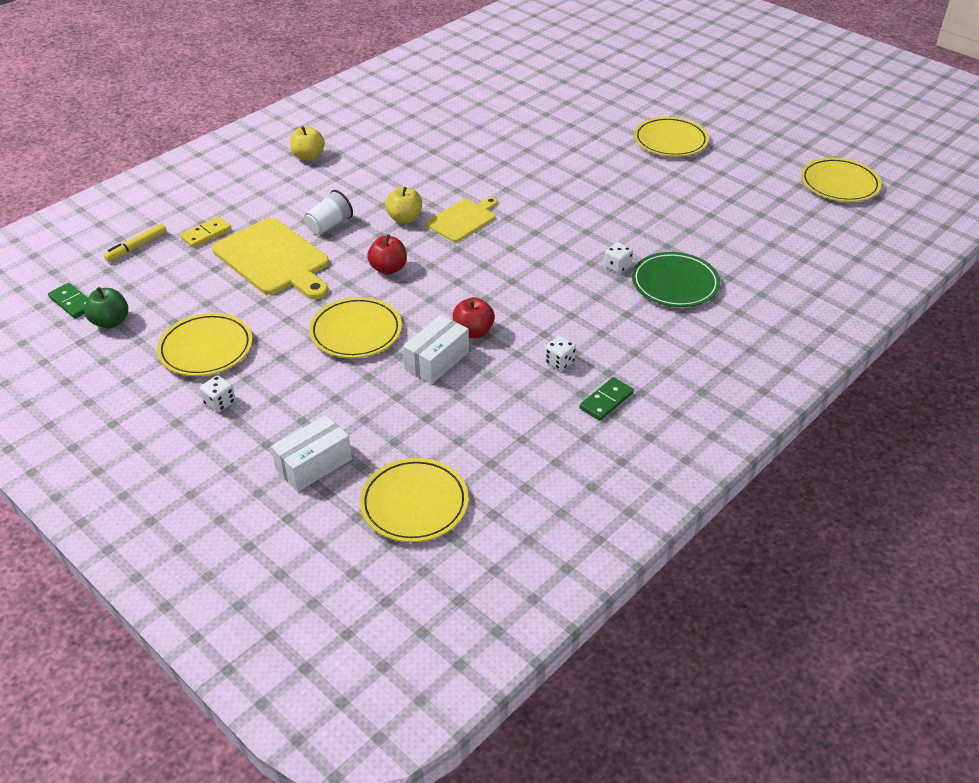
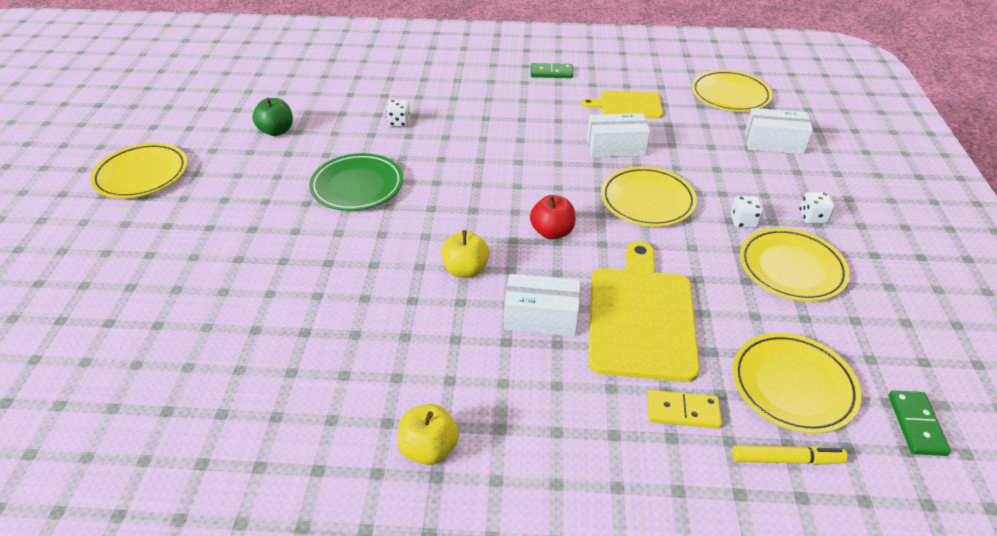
camera: 130 degrees left, 0 degrees up
green apple [84,287,128,329] -> green apple moved to [253,98,293,136]
white cup [304,190,353,235] -> white box [504,274,581,336]
yellow cutting board [426,197,498,242] -> yellow cutting board moved to [581,91,663,119]
red apple [453,297,495,338] -> none
white dice [545,336,576,371] -> white dice moved to [731,196,763,228]
green plate [632,252,720,307] -> green plate moved to [309,153,403,211]
yellow plate [801,158,882,202] -> yellow plate moved to [732,333,861,434]

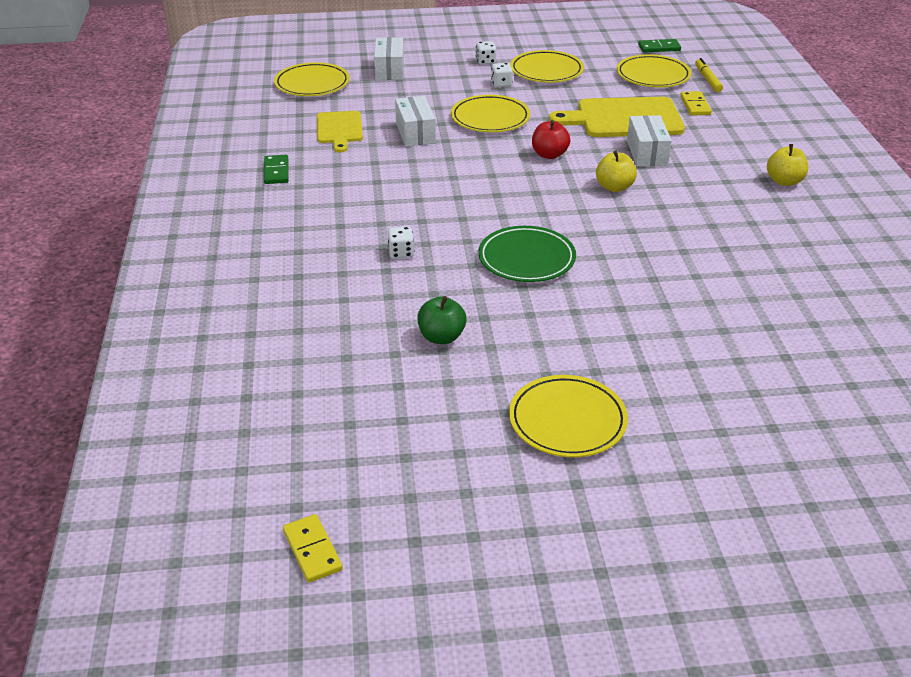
camera: 100 degrees left, 5 degrees down
none -> yellow domino [283,514,343,583]

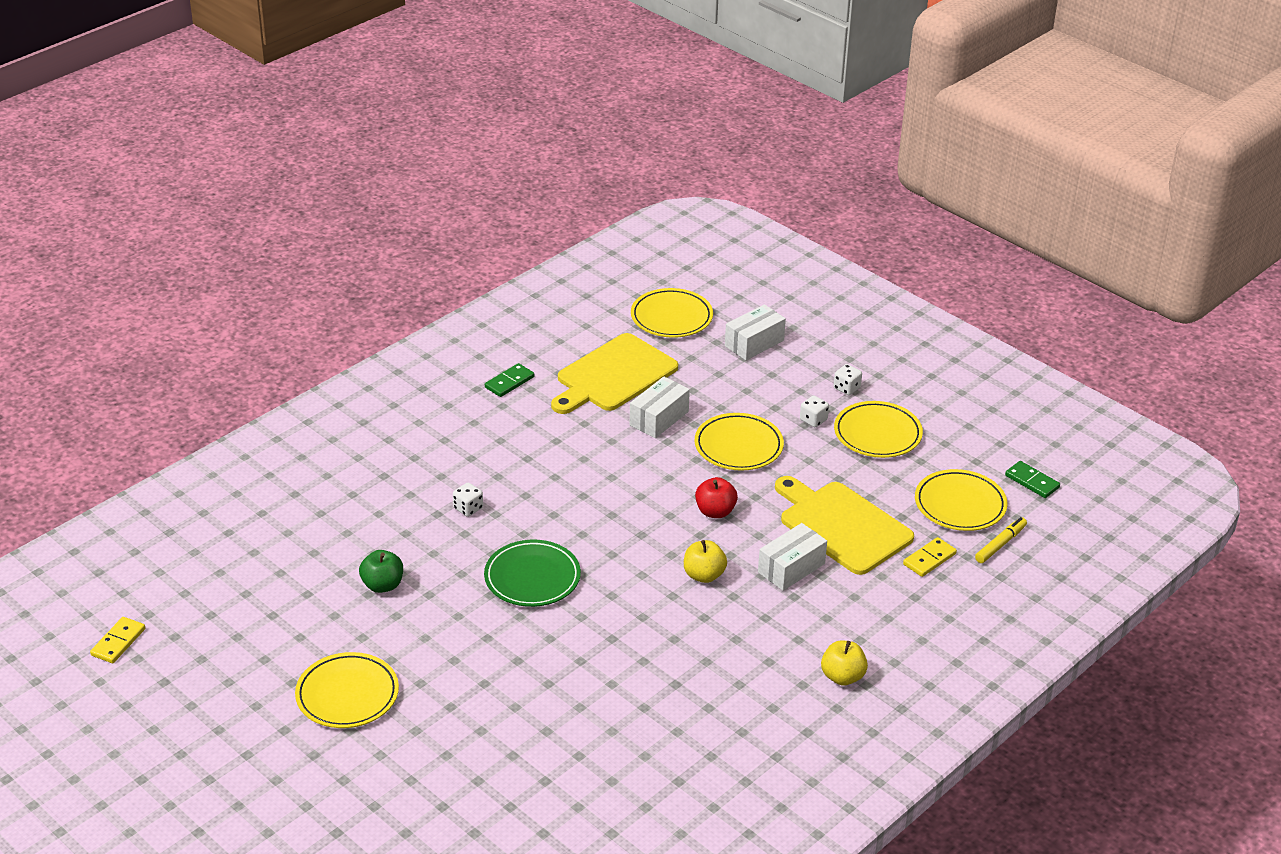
camera: 50 degrees right, 0 degrees up
yellow cutting board [317,111,363,153] -> yellow cutting board [551,333,678,414], size x1.65

